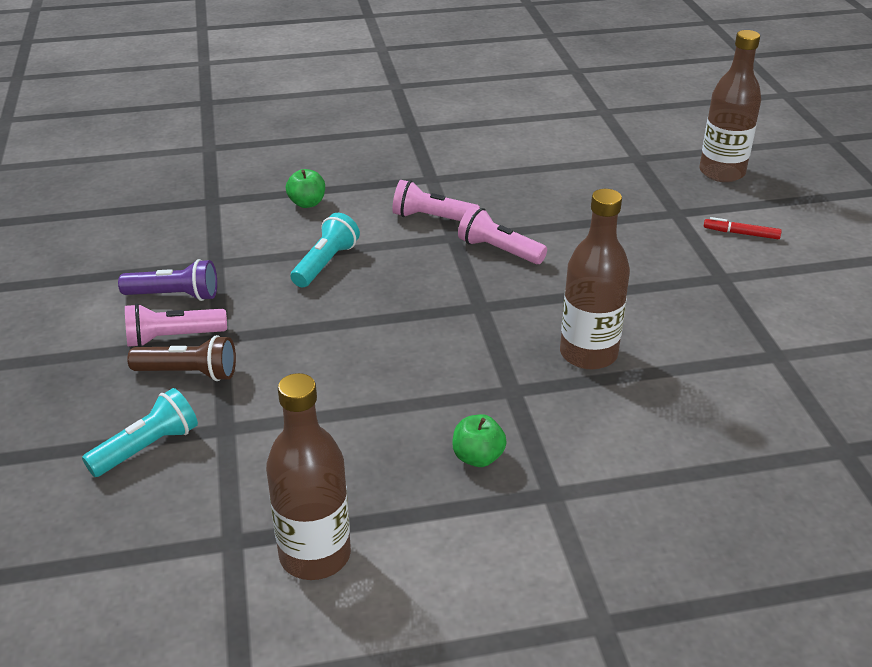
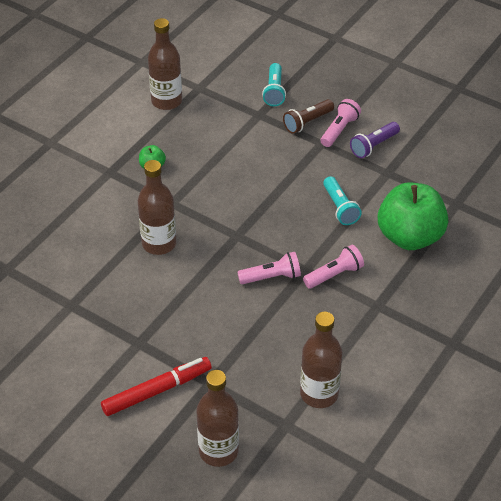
camera: 135 degrees right, 10 degrees up
green apple [286,169,325,208] -> green apple [378,183,448,250], size x2.43
red marker [704,217,782,239] -> red marker [101,357,212,416], size x2.03
none -> brown bottle [300,312,343,408]

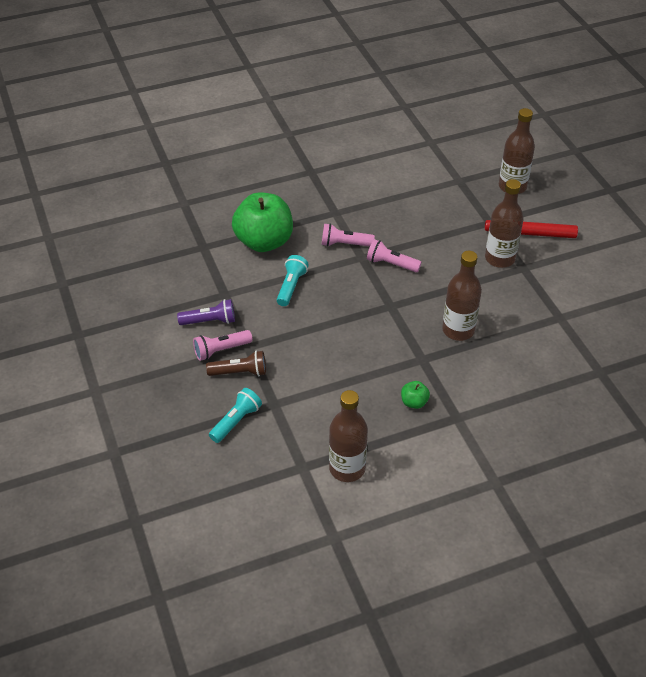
camera: 145 degrees left, 0 degrees up
brown bottle [300,312,343,408] -> brown bottle moved to [485,179,523,268]

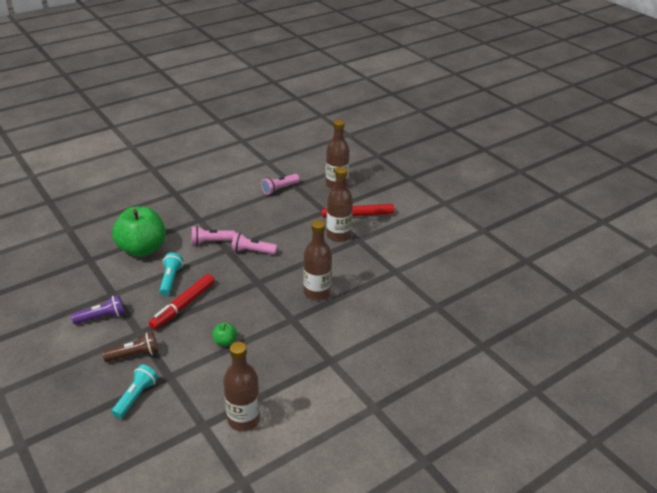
camera: 15 degrees left, 10 degrees down
pink flashlight [193,330,252,361] -> pink flashlight moved to [261,174,300,195]
green apple [401,381,430,409] -> green apple moved to [213,322,237,346]
none -> red marker [149,274,215,330]

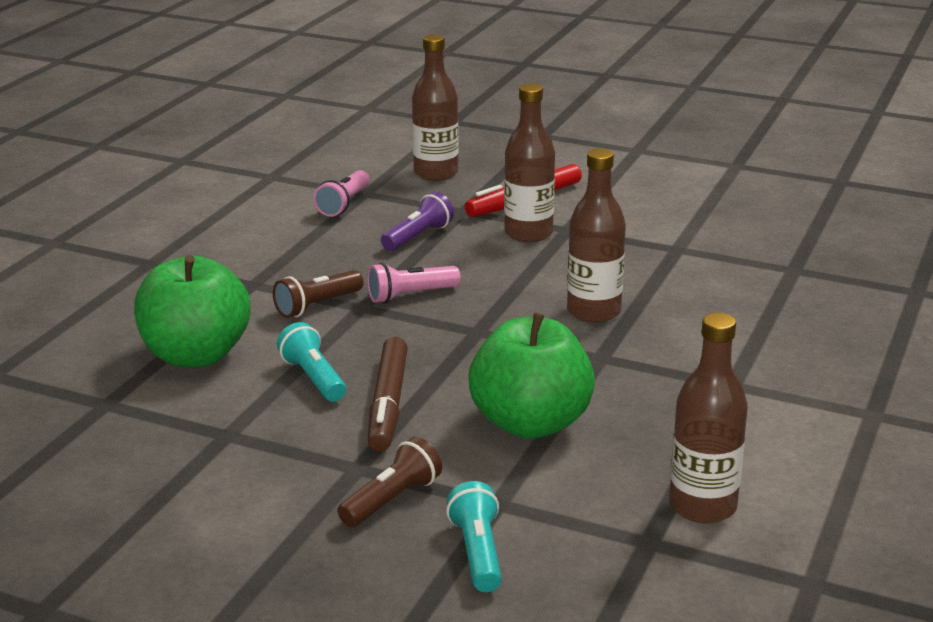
camera: 30 degrees left, 10 degrees down
purple flashlight [71,295,125,324] -> purple flashlight moved to [381,192,454,251]
red marker [149,274,215,330] -> brown marker [368,337,408,452]
pink flashlight [192,226,235,245] -> brown flashlight [273,270,363,318]
green apple [213,322,237,346] -> green apple [469,312,595,439], size x2.43

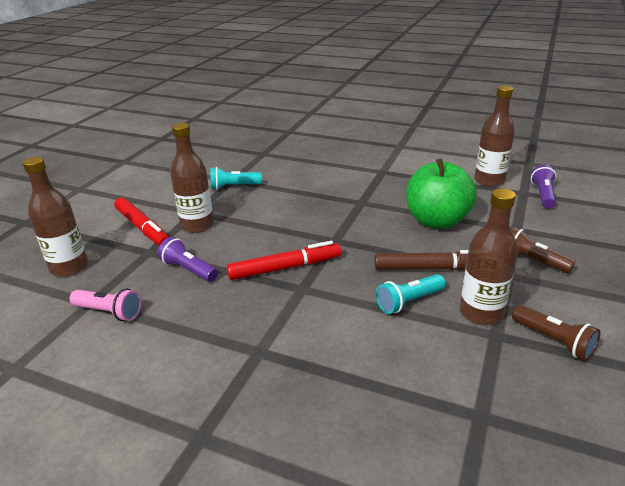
camera: 90 degrees left, 5 degrees up
green apple [134,255,250,367] -> none
brown flashlight [273,270,363,318] -> brown flashlight moved to [512,305,600,361]
pink flashlight [367,263,461,303] -> red marker [227,241,341,280]
turquoise flashlight [446,481,502,592] -> turquoise flashlight moved to [211,167,262,190]
brown bottle [567,148,626,323] -> brown bottle moved to [460,188,518,325]
none -> purple flashlight [531,165,556,209]

